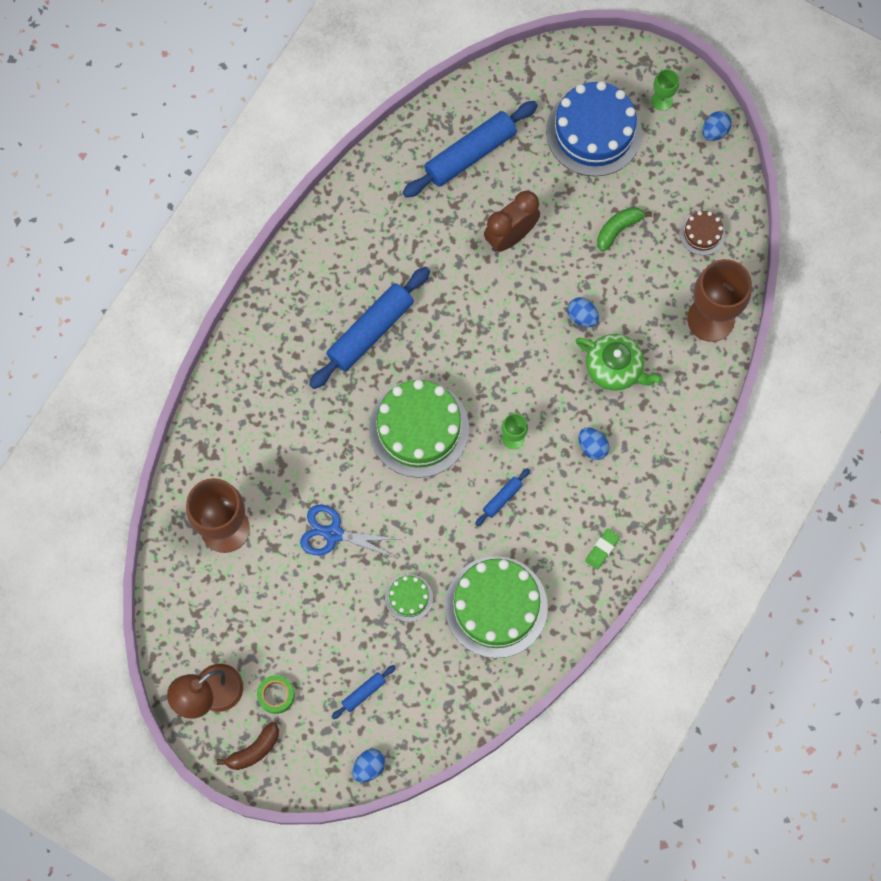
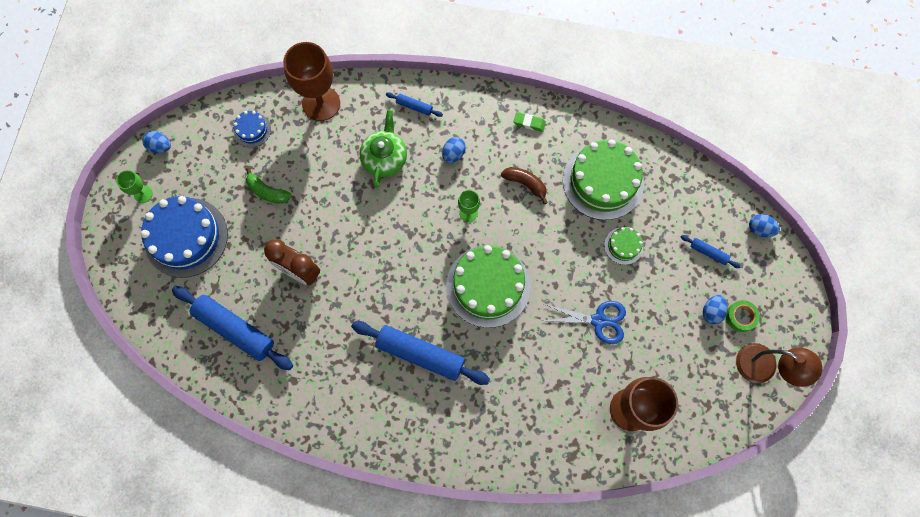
camera: 110 degrees left, 0 degrees up
brown banana [217,722,279,770] -> brown banana moved to [501,167,548,204]
blue scissors [300,505,399,558] -> blue scissors turned 75 degrees counterclockwise [544,301,626,344]
blue rolling pin [475,468,530,526] -> blue rolling pin moved to [386,92,443,117]
blue egg [567,297,599,327] -> blue egg moved to [703,295,728,325]
brown cake [680,211,725,255] -> blue cake [234,111,271,147]

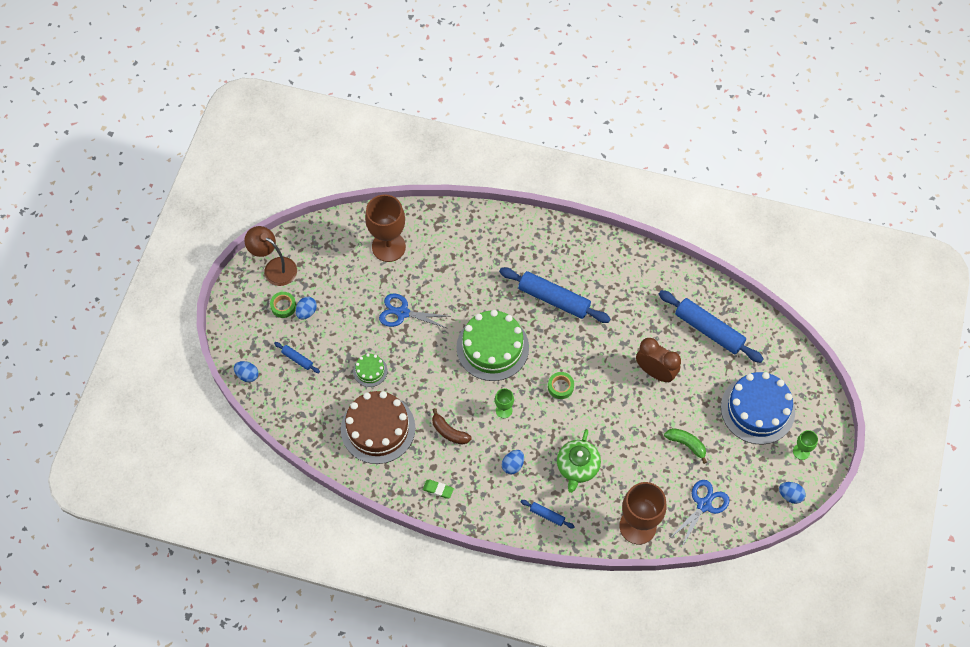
camera: 175 degrees left, 10 degrees down
blue cake [234,111,271,147] -> blue scissors [670,480,730,546]
green cake [563,140,644,220] -> brown cake [341,391,415,464]
none -> green tape [548,372,574,399]

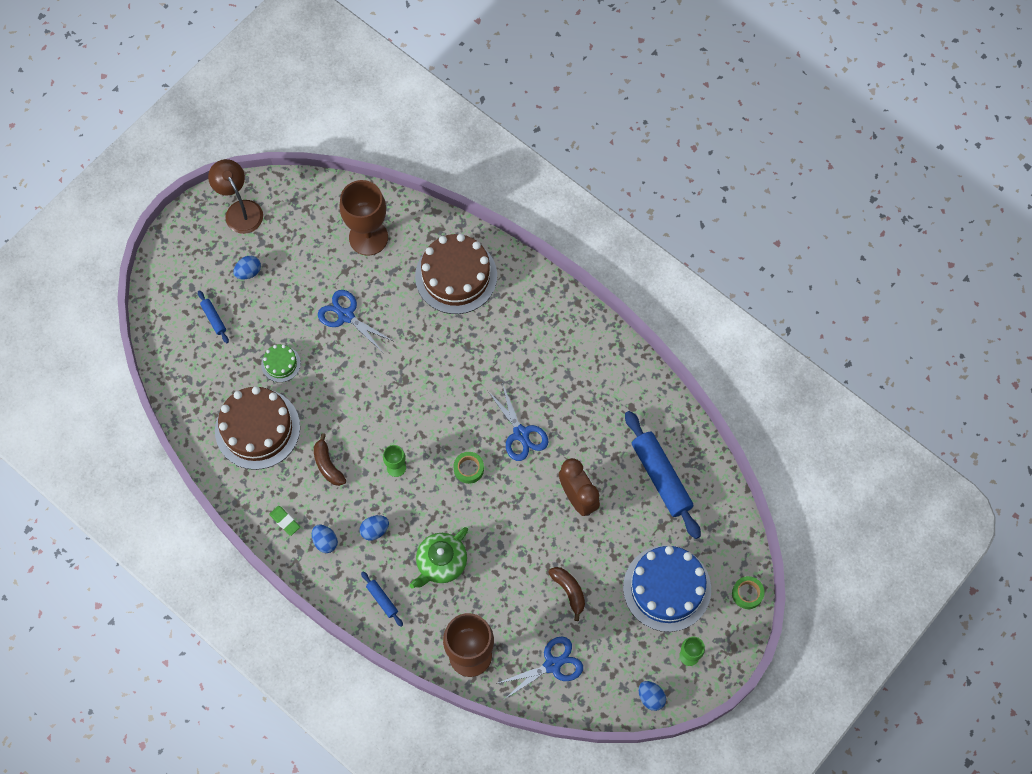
camera: 25 degrees right, 5 degrees up
blue egg [234,361,259,382] -> blue egg moved to [312,524,338,553]
green tape [270,292,296,318] -> green tape moved to [732,576,765,609]
green cake [456,310,529,381] -> none
blue rolling pin [499,267,611,323] -> none
green banana [664,428,707,464] -> brown banana [548,567,585,621]
none -> brown cake [415,234,497,314]
none -> blue scissors [487,383,549,461]

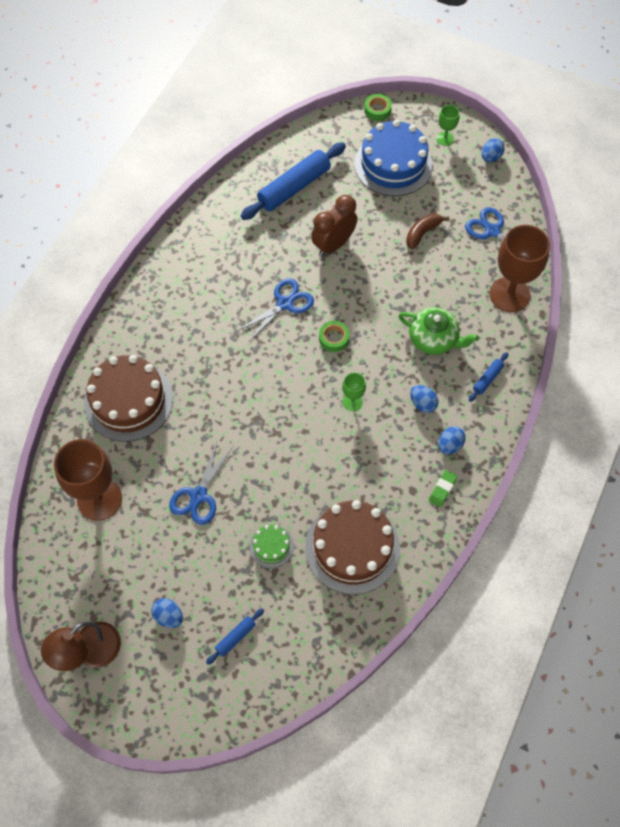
camera: 105 degrees left, 5 degrees down
brown banana [314,433,346,486] -> none

